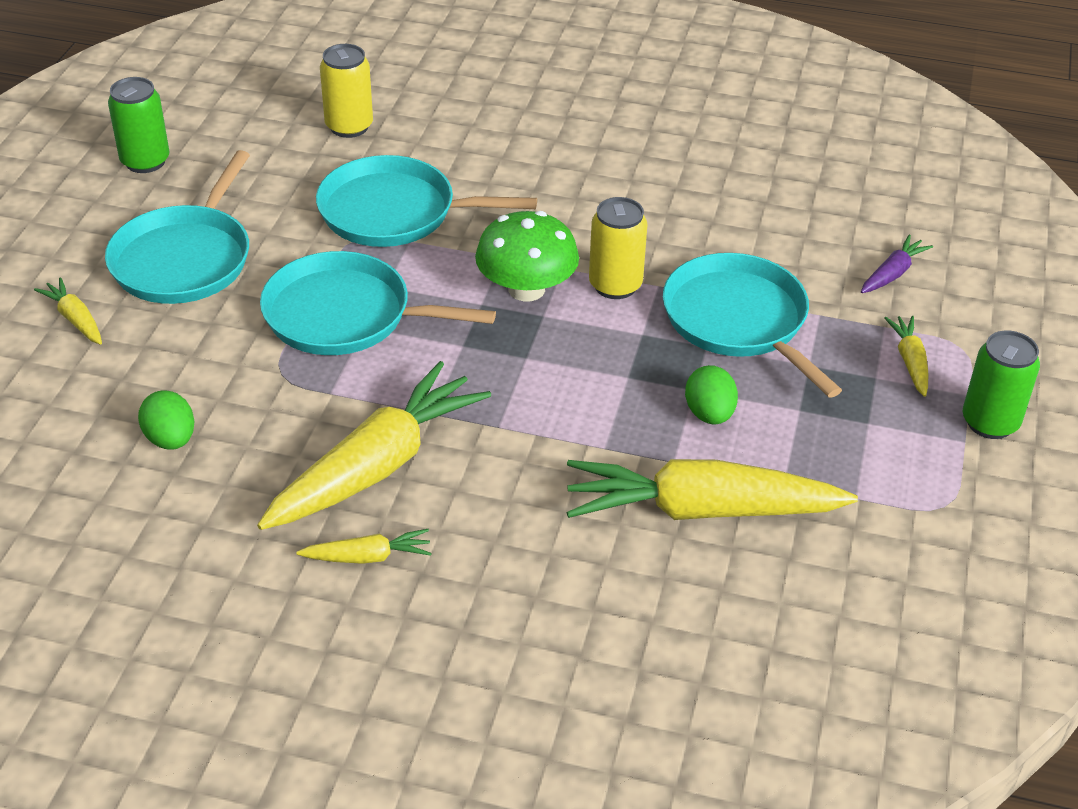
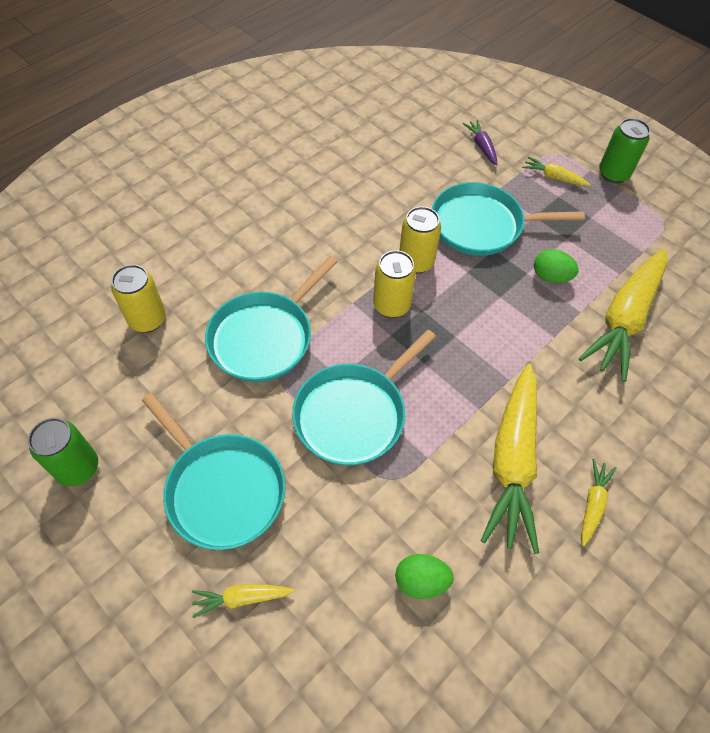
camera: 60 degrees left, 15 degrees up
yellow carrot [257,361,491,530] -> yellow carrot turned 150 degrees counterclockwise [481,364,539,554]
green mushroom [475,211,579,301] -> yellow can [373,250,416,318]

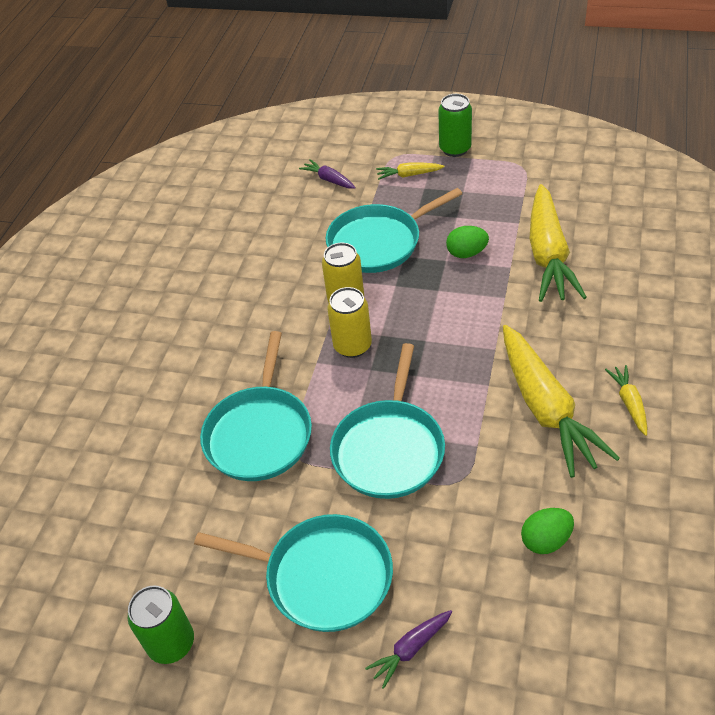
camera: 25 degrees left, 10 degrees down
yellow can [111,264,166,332] -> none
yellow carrot [192,584,294,618] -> purple carrot [365,610,452,689]

